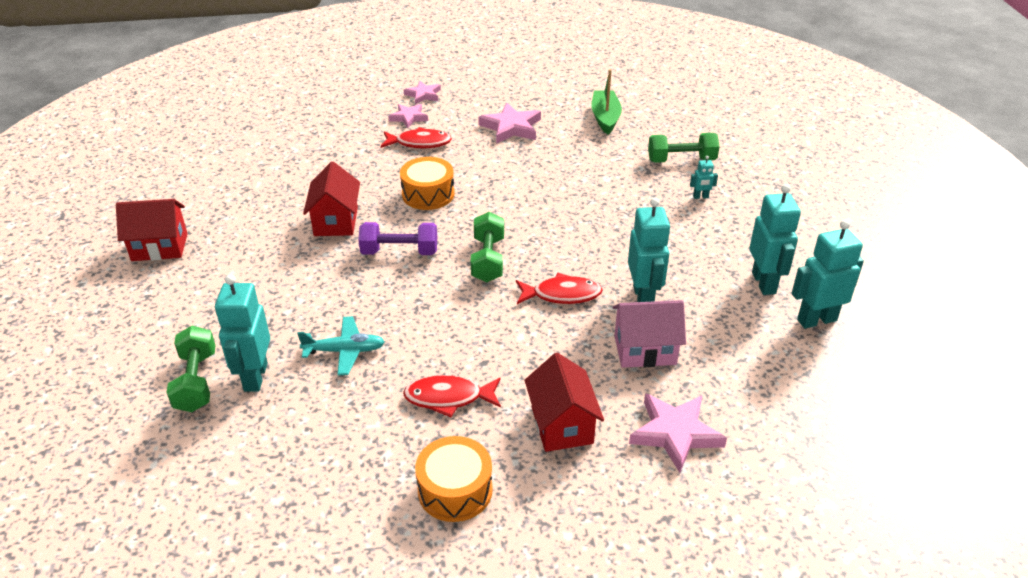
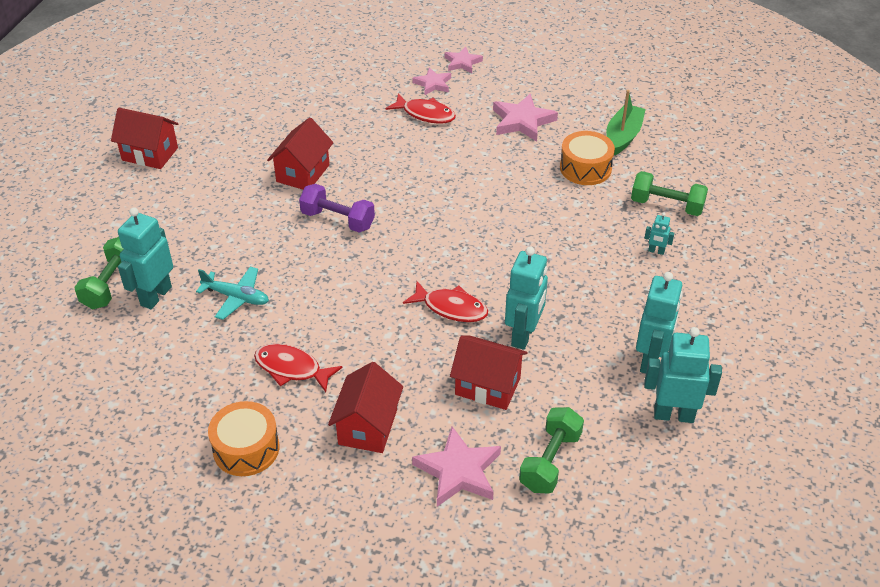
camera: 25 degrees right, 5 degrees up
orange drum [400,157,455,210] -> orange drum moved to [560,131,615,185]
green dumbbell [471,212,504,282] -> green dumbbell moved to [519,407,584,493]
pink house [612,300,686,368] -> red house [450,336,528,410]

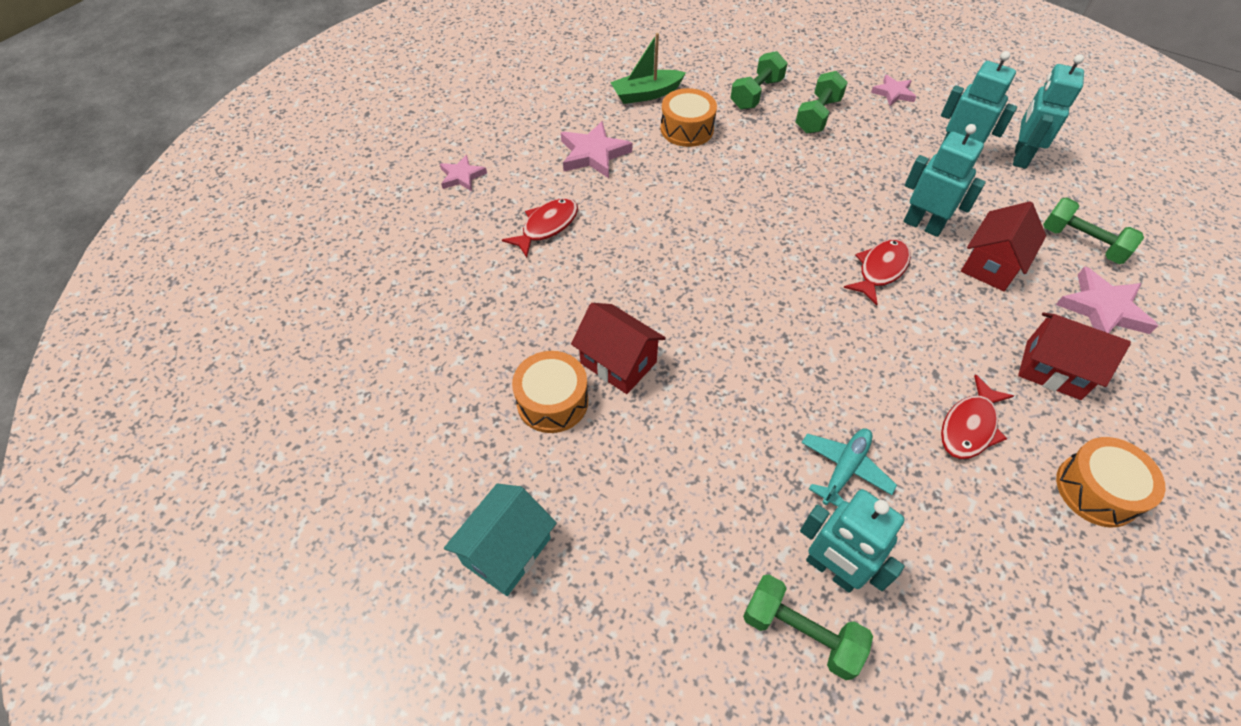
camera: 75 degrees left, 10 degrees up
red house [111,108,178,169] -> turquoise house [444,483,557,596]
purple dumbbell [299,184,375,233] -> none
pink star [412,67,451,95] -> pink star moved to [871,75,916,106]
green boat [606,90,646,155] -> green boat turned 60 degrees counterclockwise [610,33,686,104]
turquoise robot [644,212,674,255] -> green dumbbell [795,71,848,134]
none -> orange drum [512,351,588,433]

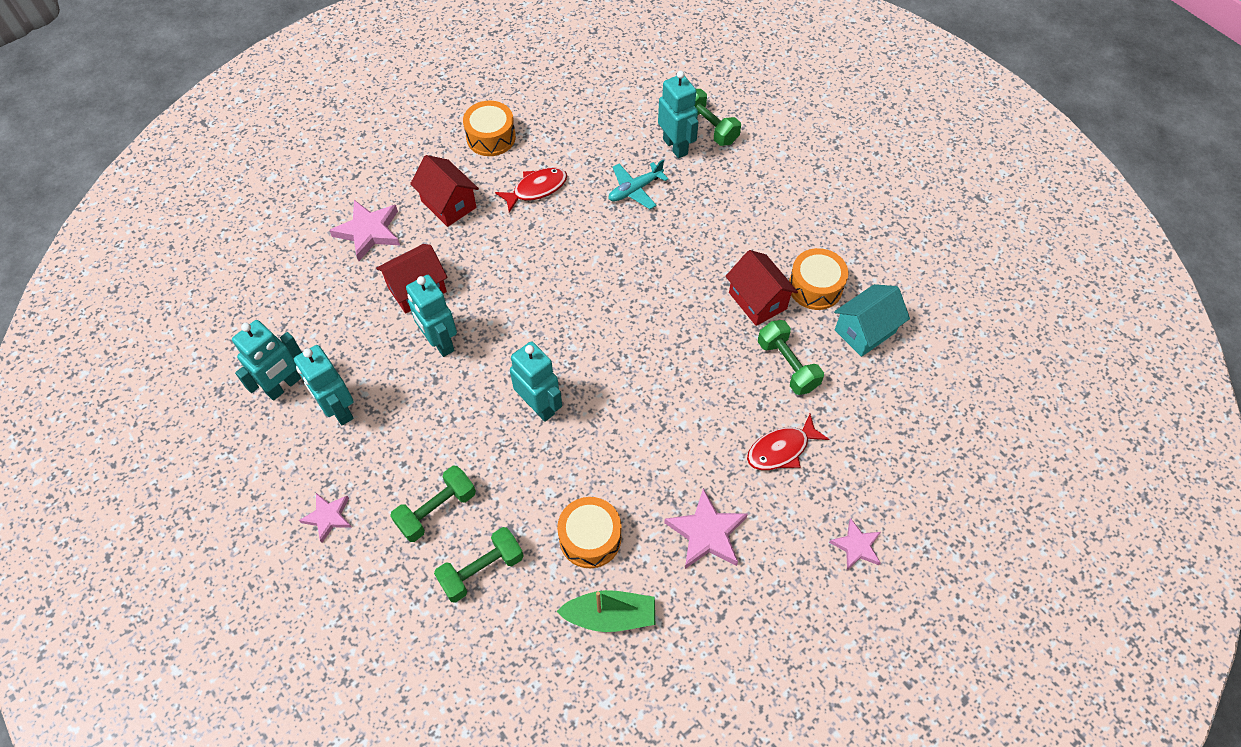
camera: 160 degrees left, 5 degrees up
turquoise house [444,483,557,596] -> turquoise house moved to [834,284,910,357]
red fish [844,239,911,305] -> none
green dumbbell [1043,198,1144,264] -> green dumbbell moved to [758,320,824,395]
none -> turquoise robot [510,341,562,422]

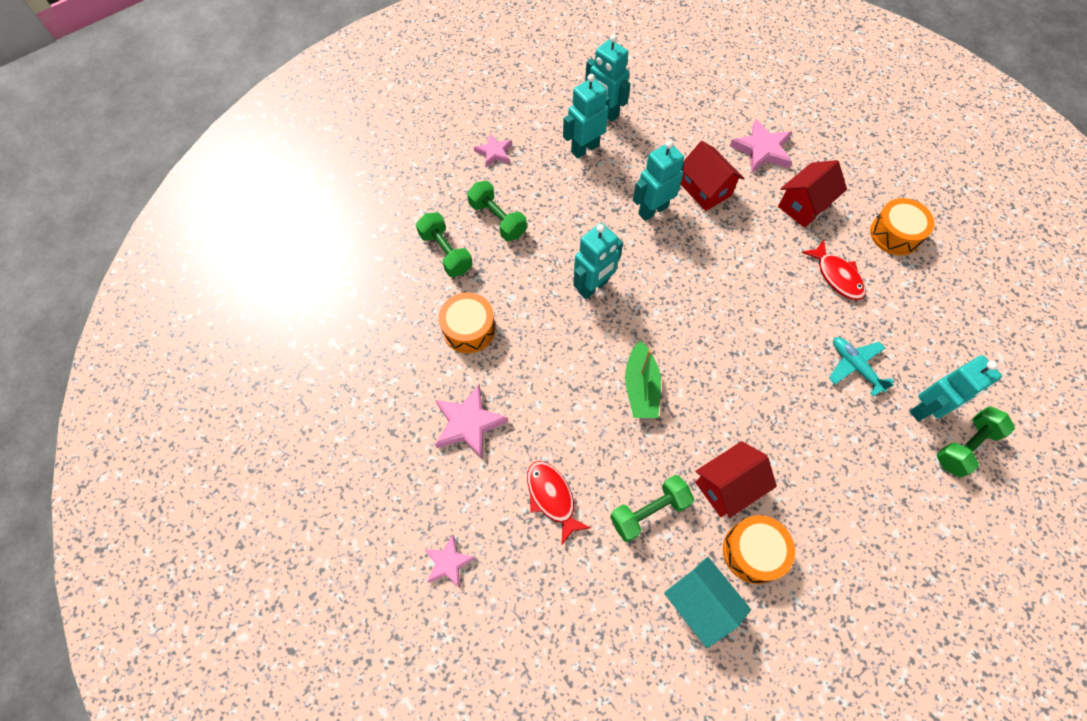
camera: 90 degrees right, 5 degrees up
green boat [556,590,655,632] -> green boat moved to [625,341,661,418]

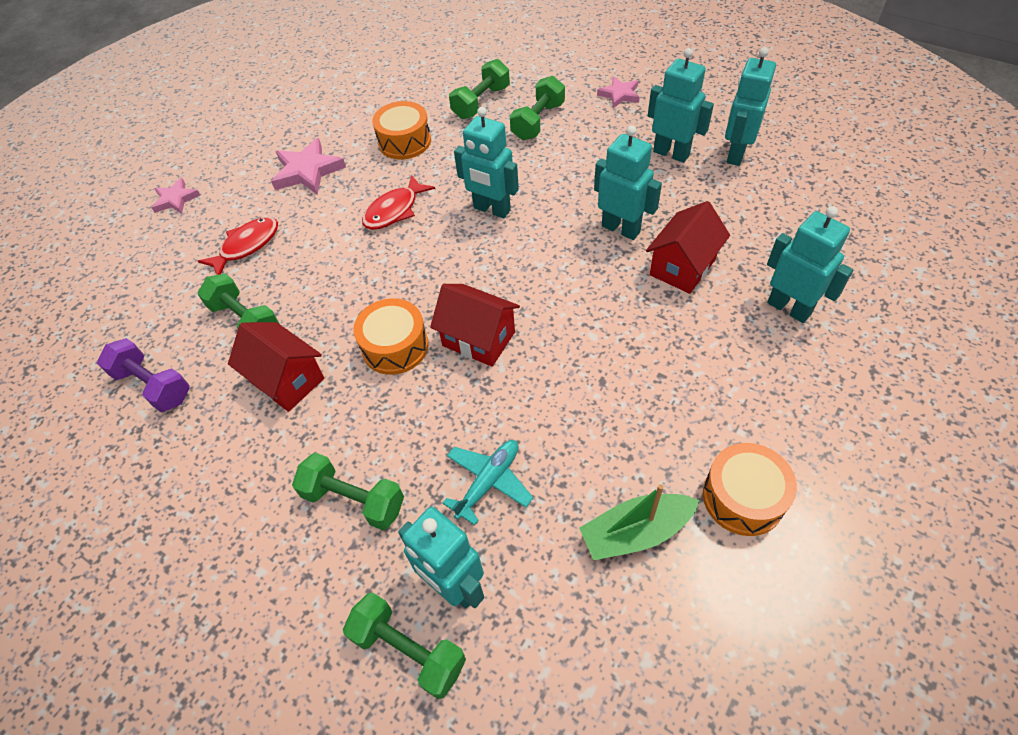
camera: 75 degrees right, 10 degrees down
green boat [625,341,661,418] -> green boat moved to [579,484,700,560]
turquoise house [664,557,751,648] -> purple dumbbell [97,338,190,412]
orange drum [723,515,795,584] -> orange drum moved to [354,298,429,375]
pink star [730,119,792,173] -> turquoise robot [767,206,853,323]
red house [778,160,847,228] -> red house moved to [430,284,520,367]
red fish [801,240,866,300] -> red fish moved to [362,175,435,230]
none -> green dumbbell [292,453,404,530]

